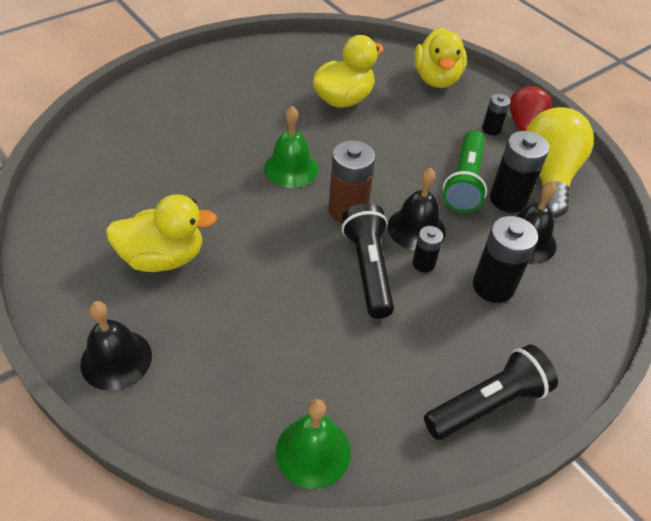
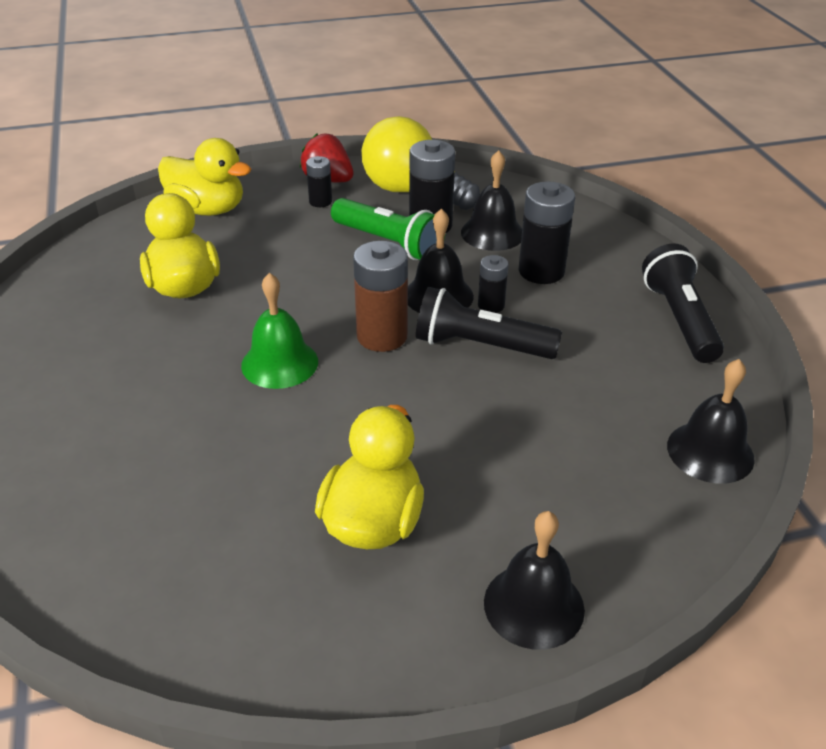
camera: 65 degrees left, 10 degrees down
green bell [276,399,351,489] -> black bell [667,359,755,484]

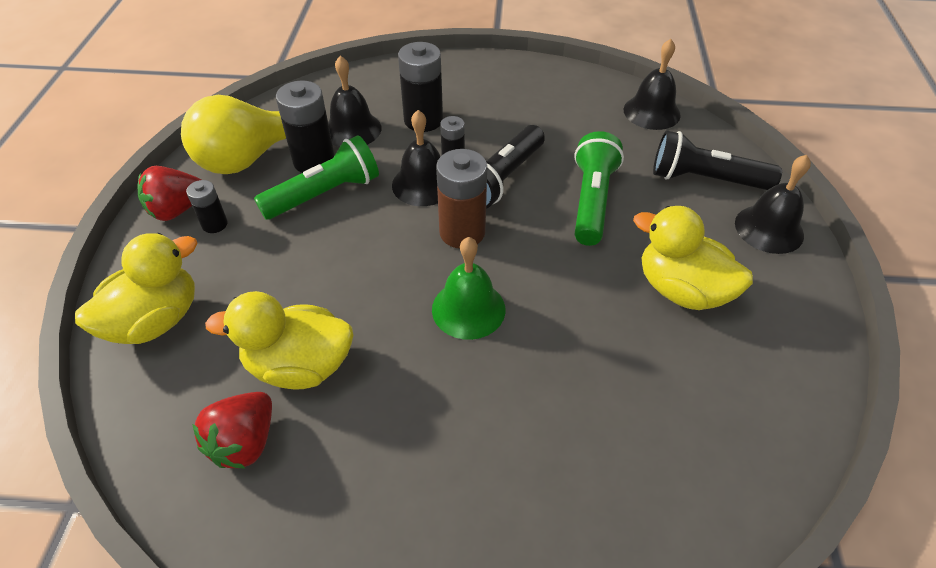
camera: 70 degrees left, 10 degrees up
black flashlight [642,244,724,363] -> black flashlight moved to [653,130,782,190]
none -> red strawberry [192,392,272,469]
none -> green flashlight [574,131,624,246]

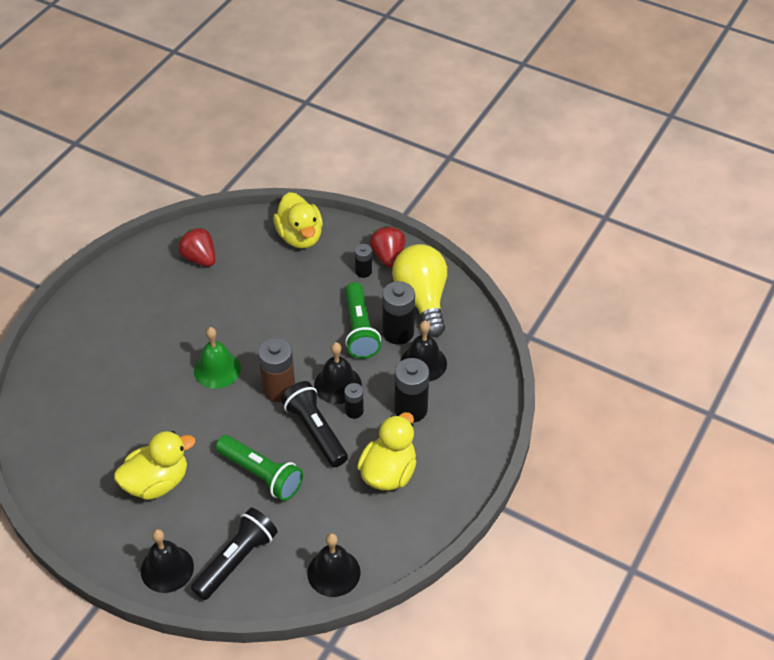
camera: 115 degrees right, 0 degrees up
yellow duck [205,291,353,390] -> yellow duck moved to [357,412,416,491]

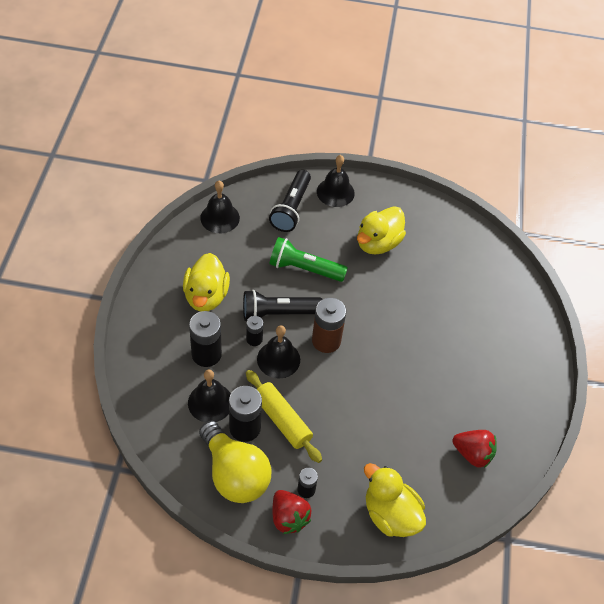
camera: 155 degrees right, 5 degrees up
green bell [194,327,241,389] -> none
black flashlight [281,381,348,467] -> black flashlight turned 135 degrees clockwise [243,290,323,321]
green flashlight [345,282,381,359] -> yellow rolling pin [246,370,322,463]

